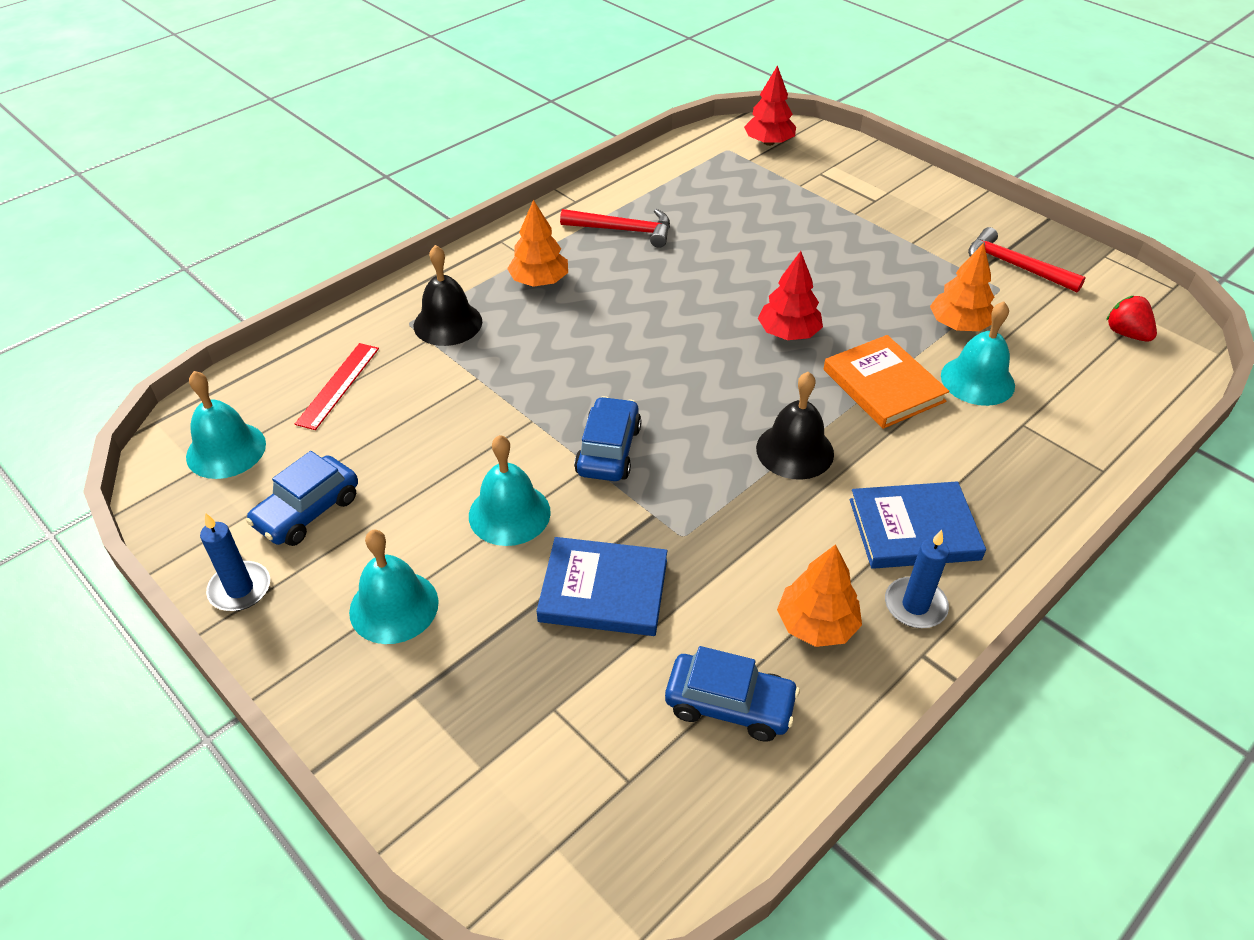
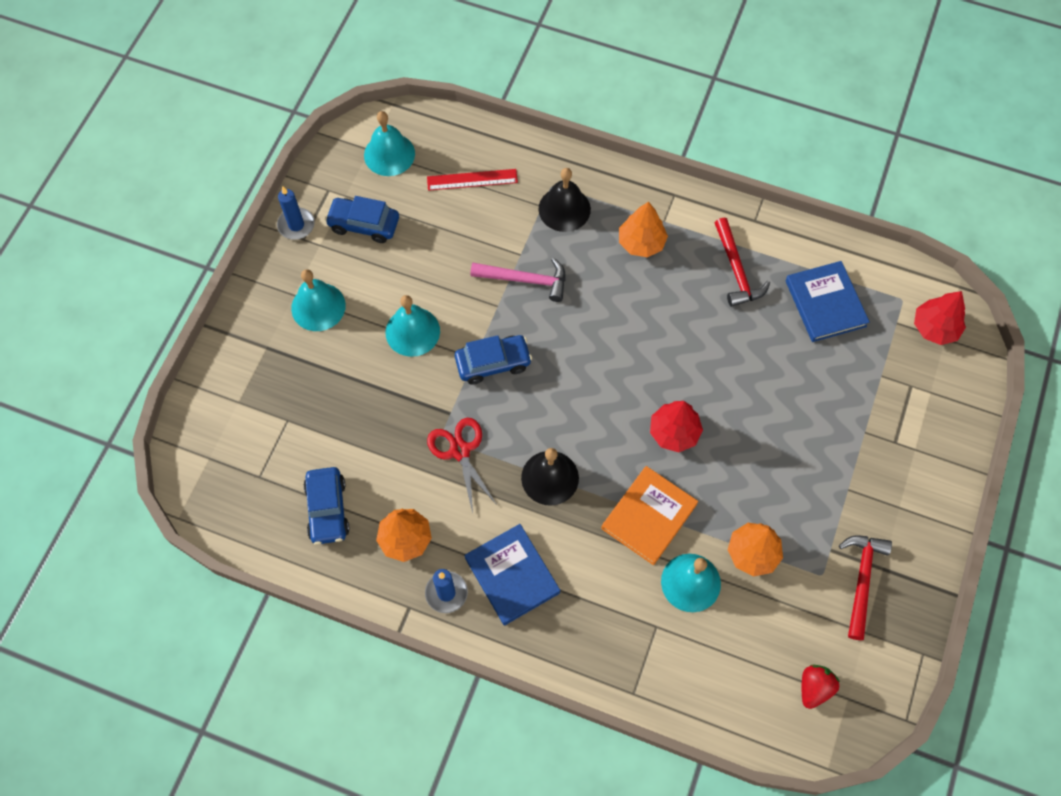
camera: 65 degrees right, 20 degrees up
blue book [536,537,667,636] -> blue book moved to [785,261,870,342]
none -> red scissors [427,418,497,513]
none -> pink hammer [470,258,566,302]

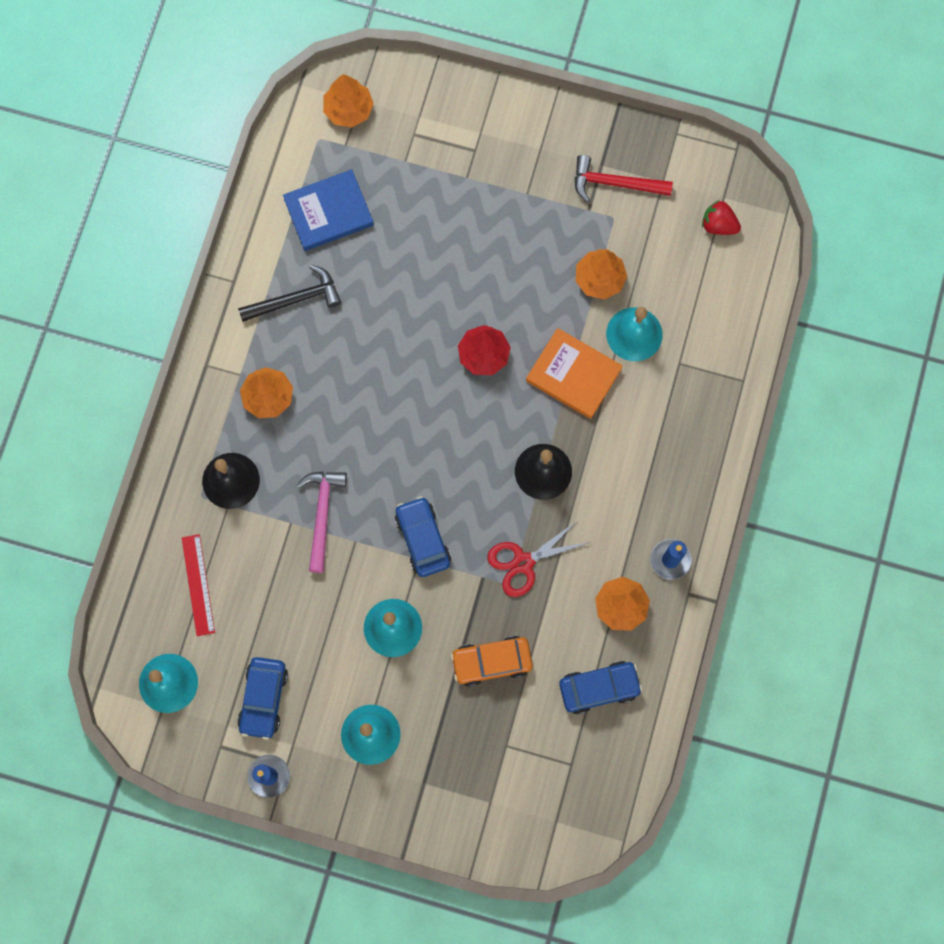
camera: 95 degrees left, 10 degrees up
blue book [465,524,561,626] -> none
red hammer [715,218,770,307] -> black hammer [238,265,341,322]
red tree [914,291,966,345] -> orange tree [323,74,374,127]
none -> orange car [450,636,533,687]

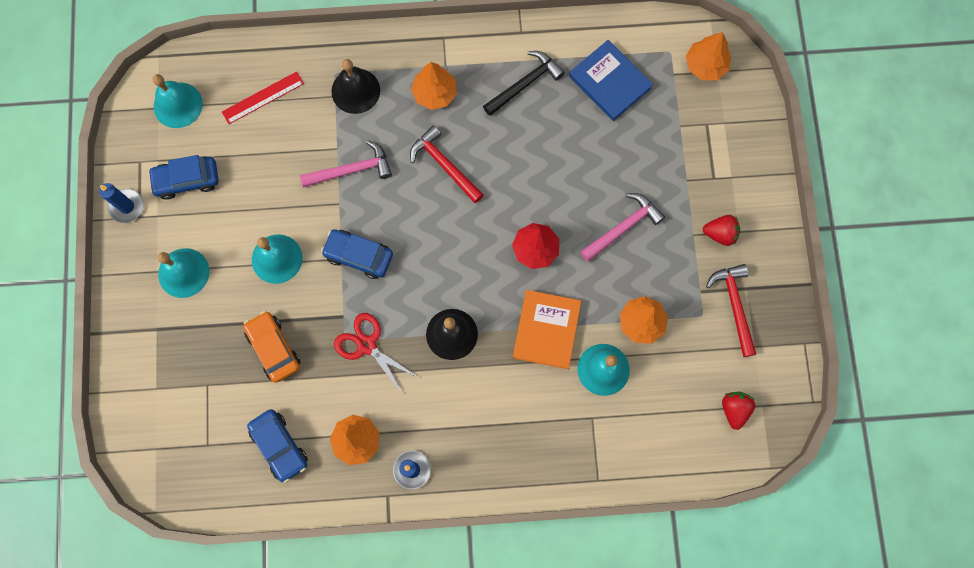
camera: 70 degrees right, 0 degrees up
black hammer [238,265,341,322] -> black hammer turned 90 degrees counterclockwise [483,51,565,116]
blue car [395,496,451,577] -> blue car turned 120 degrees counterclockwise [321,229,393,279]
none -> red hammer [410,126,484,203]
none -> pink hammer [580,193,665,262]
none -> red strawberry [703,215,740,246]

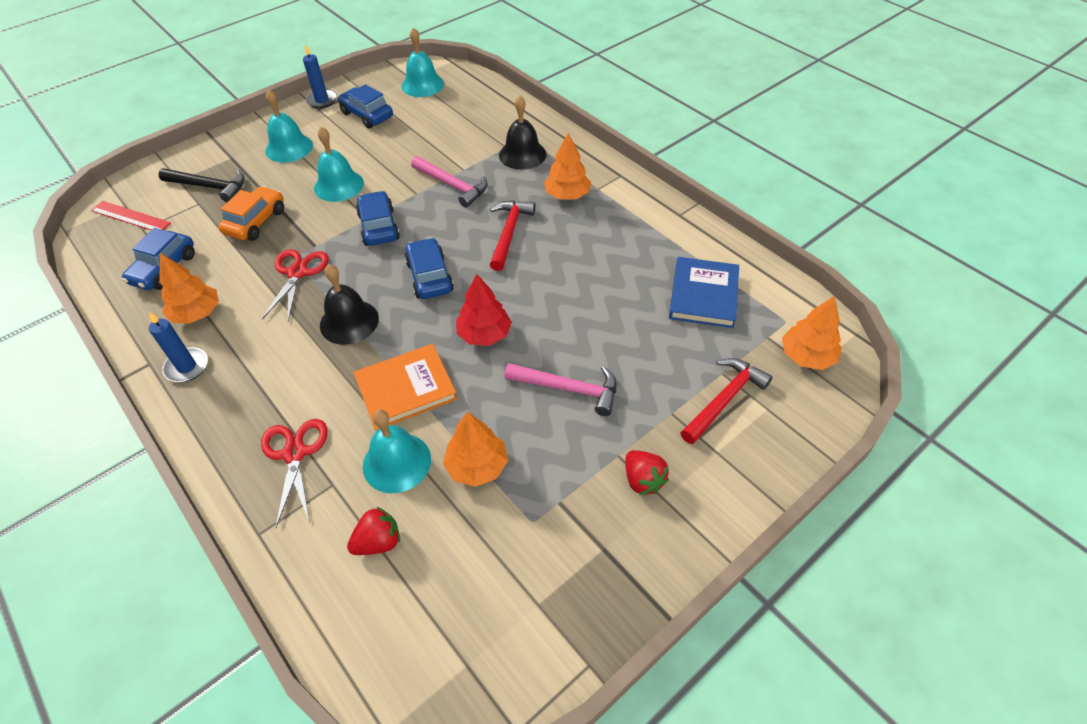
camera: 55 degrees right, 25 degrees down
red ruler [222,72,304,124] -> red ruler moved to [91,201,171,230]
black hammer [483,51,565,116] -> black hammer moved to [158,168,245,202]
red hammer [706,264,756,357] -> red hammer moved to [680,358,772,444]
red strawberry [722,392,755,430] -> red strawberry moved to [347,507,400,555]
none -> red scissors [261,419,328,528]
none -> blue car [405,237,454,299]

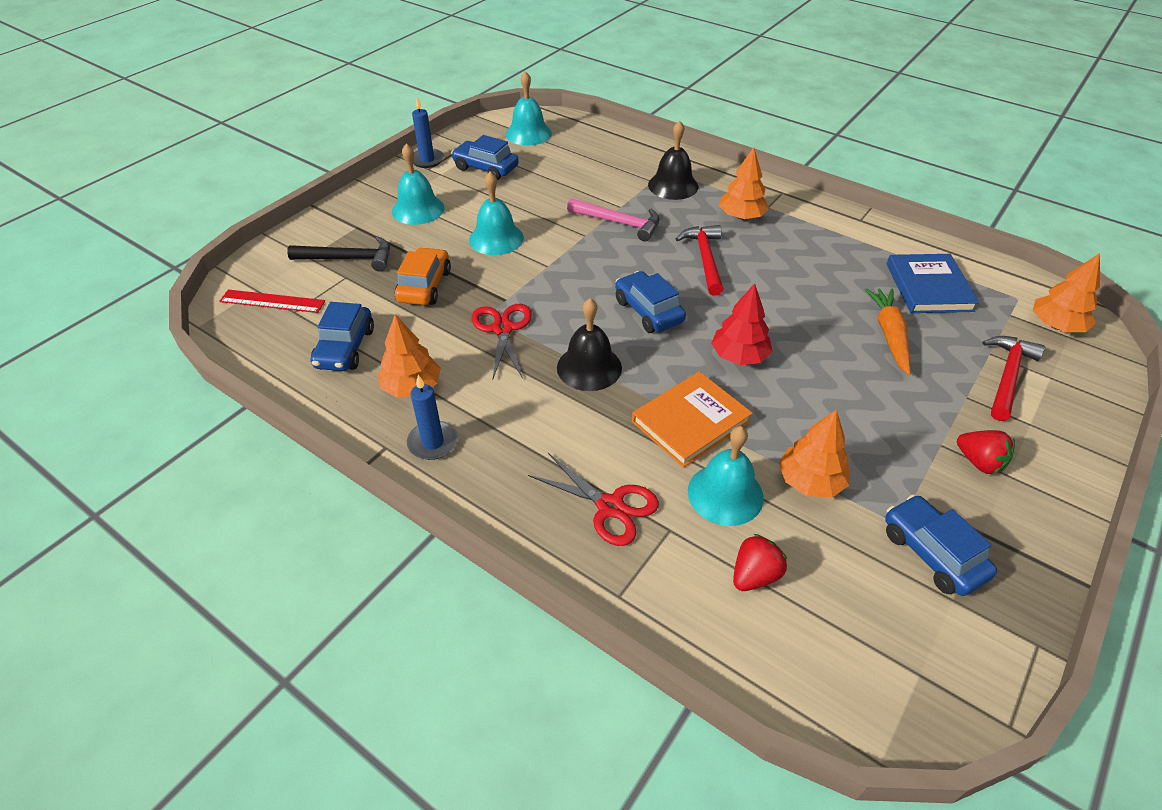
camera: 15 degrees left, 5 degrees down
red scissors [261,419,328,528] -> red scissors turned 150 degrees clockwise [528,453,659,546]
blue car [356,191,400,246] -> blue car moved to [885,495,997,596]
pink hammer [505,363,617,416] -> none
none -> orange carrot [865,288,911,375]

